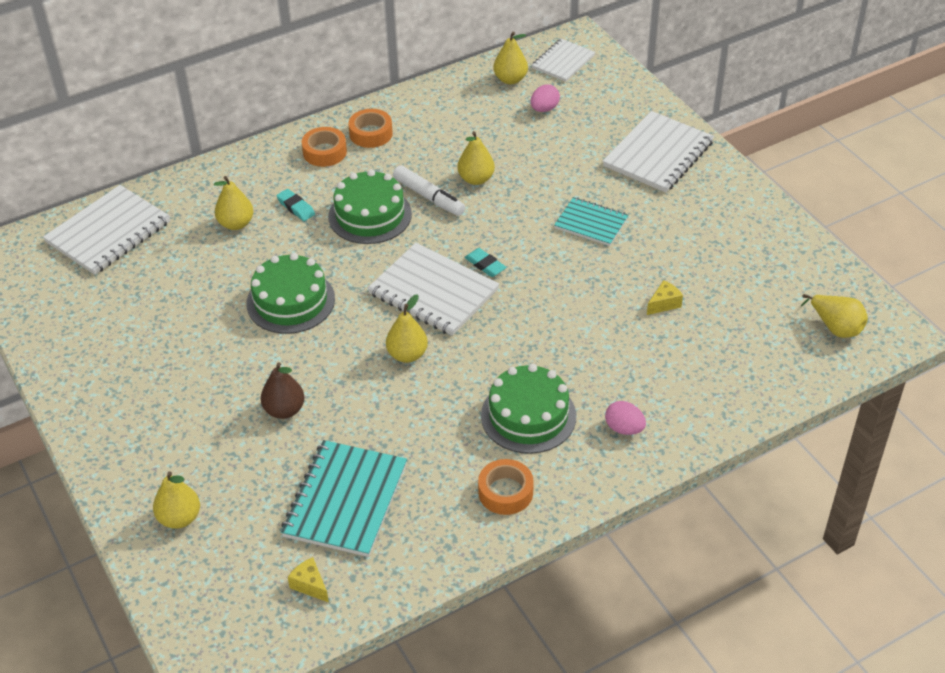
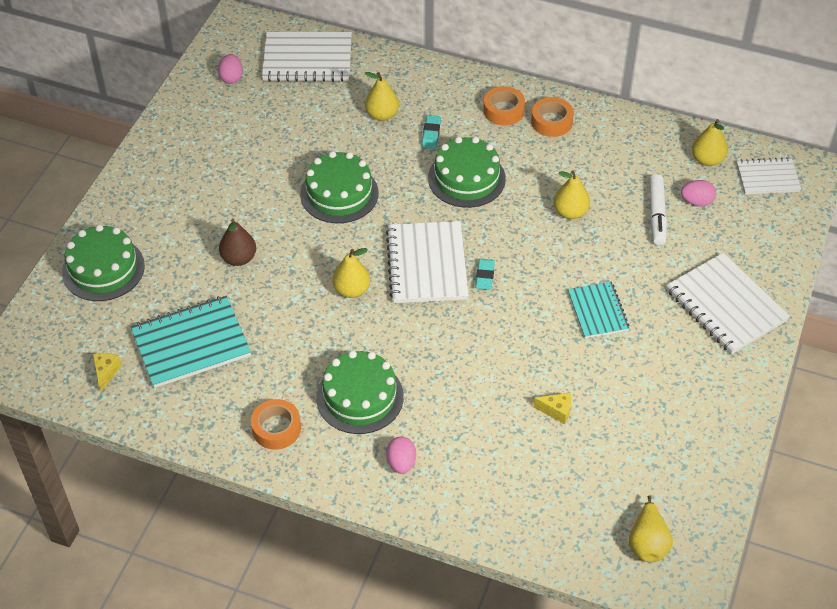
camera: 50 degrees right, 5 degrees up
yellow pear [153,471,200,529] -> green cake [62,224,145,301]
white marker [393,165,465,216] -> white marker moved to [649,174,667,246]
white notebook [603,111,714,193] -> white notebook turned 60 degrees clockwise [666,253,790,354]
none -> pink egg [218,54,243,84]

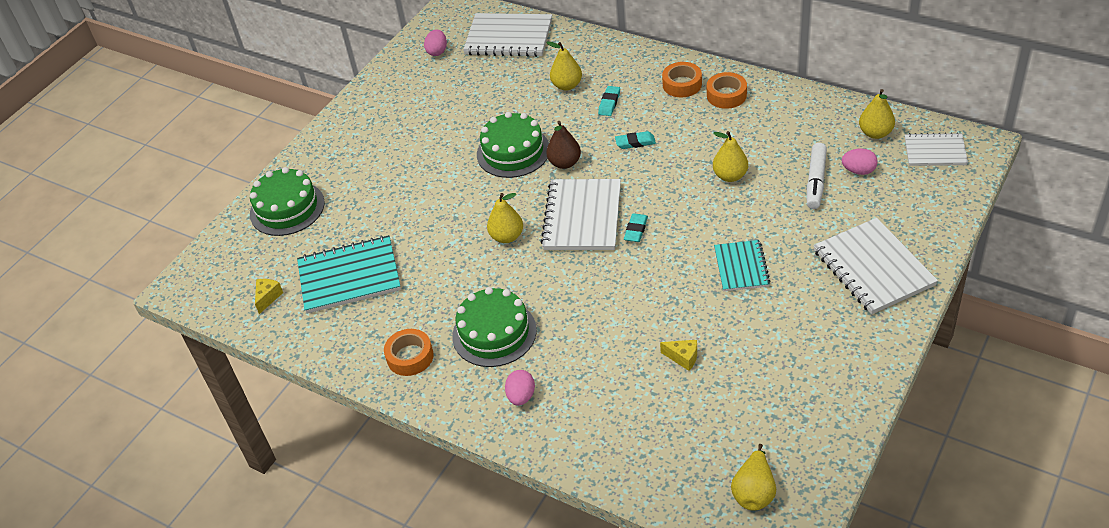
camera: 15 degrees right, 5 degrees down
brown pear [219,219,256,266] -> brown pear moved to [546,121,581,169]
green cake [428,137,506,208] -> turquoise eraser [615,131,656,149]

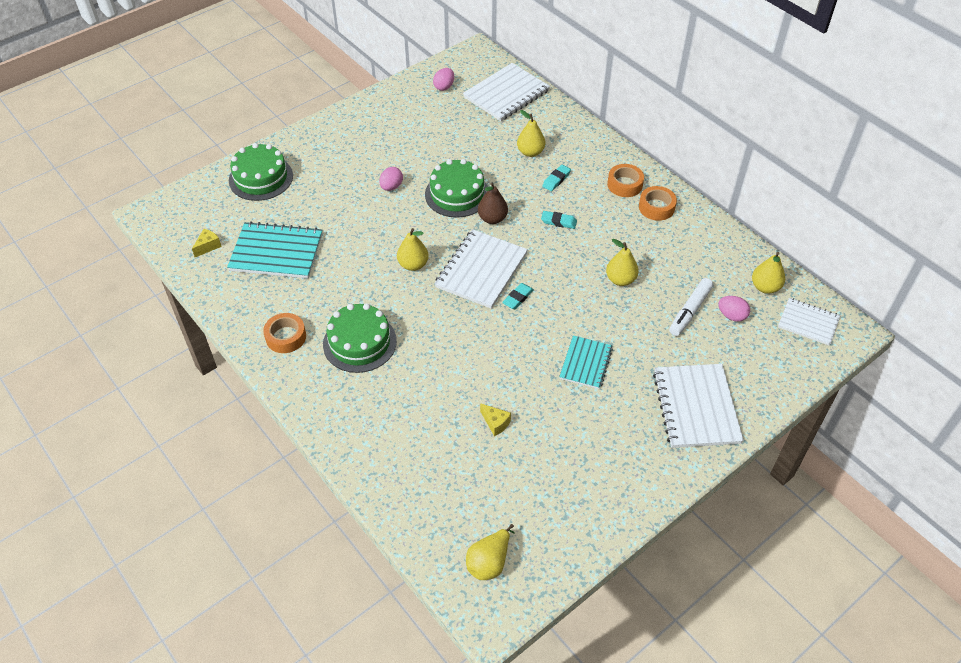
camera: 15 degrees right, 5 degrees up
white notebook [463,13,552,57] -> white notebook turned 75 degrees counterclockwise [463,63,550,121]
pink egg [505,370,535,406] -> pink egg moved to [379,167,403,191]

